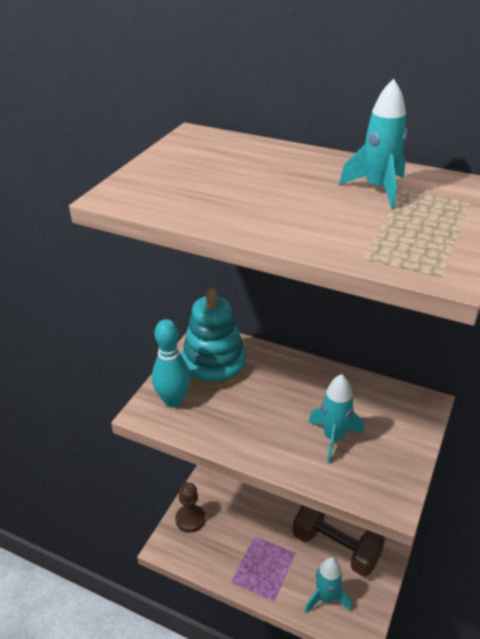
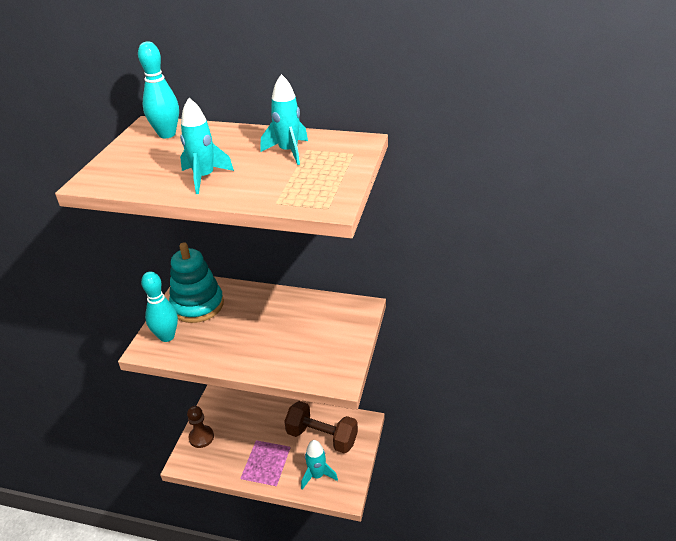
camera: 10 degrees left, 0 degrees up
turquoise rocket [309,374,364,463] -> turquoise rocket moved to [180,98,234,194]
none -> turquoise bowling pin [138,42,179,138]

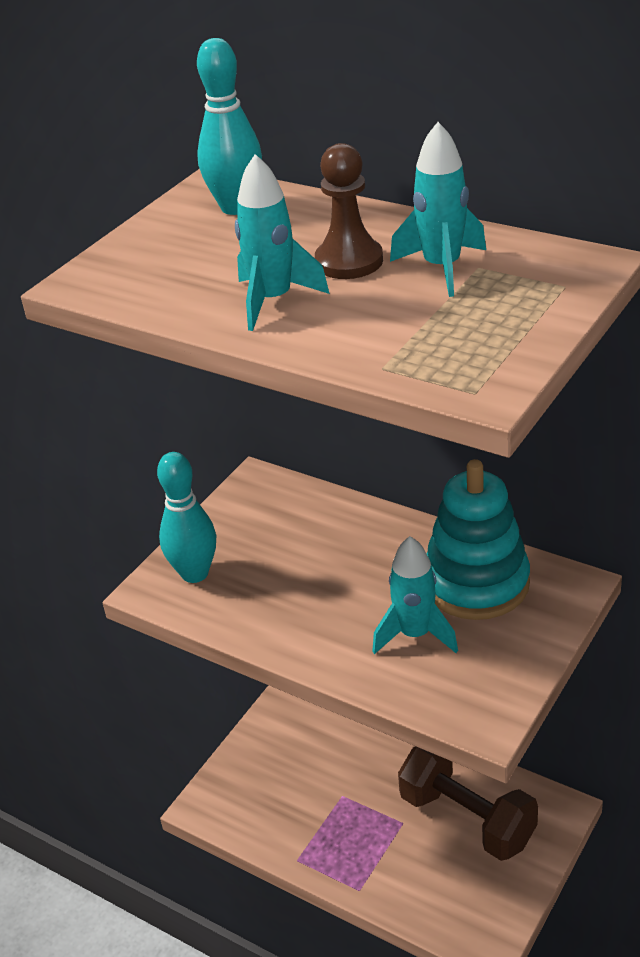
camera: 20 degrees right, 0 degrees up
turquoise stacking toy [169,242,224,323] -> turquoise stacking toy moved to [427,459,530,620]
brown pawn [187,406,214,448] -> brown pawn moved to [315,143,383,279]
turquoise rocket [301,440,338,490] -> turquoise rocket moved to [372,536,458,654]

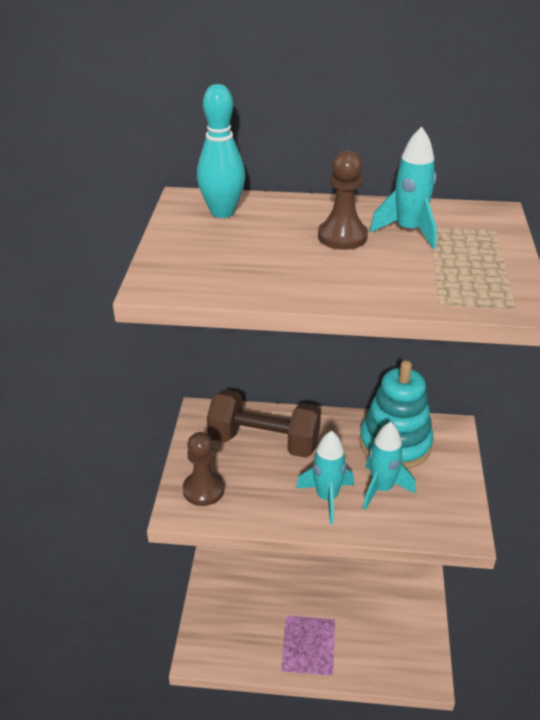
camera: 30 degrees left, 0 degrees up
turquoise bowling pin [157,452,216,583] -> brown pawn [183,432,224,506]
turquoise rocket [235,154,330,331] -> turquoise rocket moved to [296,431,354,524]
brown dumbbell [398,746,538,861] -> brown dumbbell moved to [207,389,321,458]

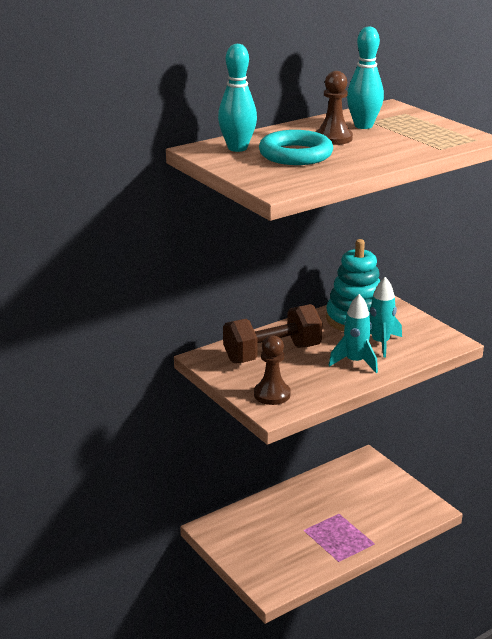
camera: 40 degrees left, 10 degrees down
turquoise rocket [370,127,437,249] -> turquoise bowling pin [347,26,384,129]
none -> turquoise ring [259,130,333,165]

